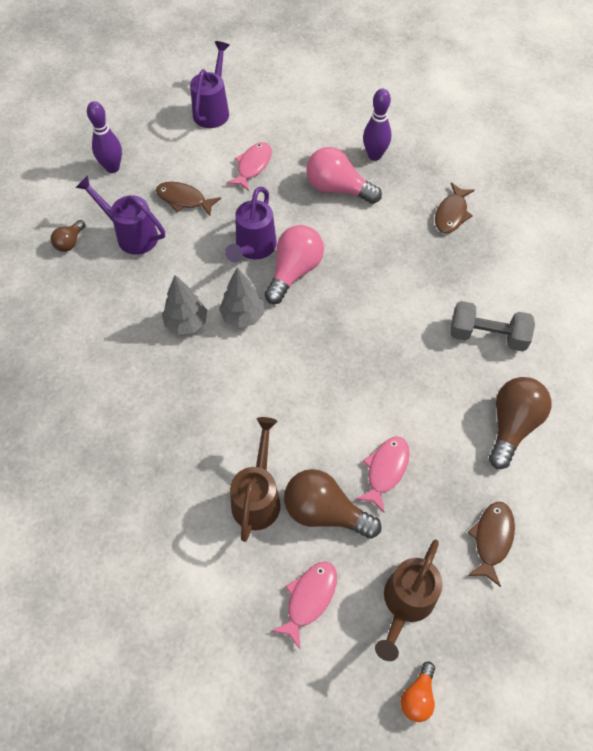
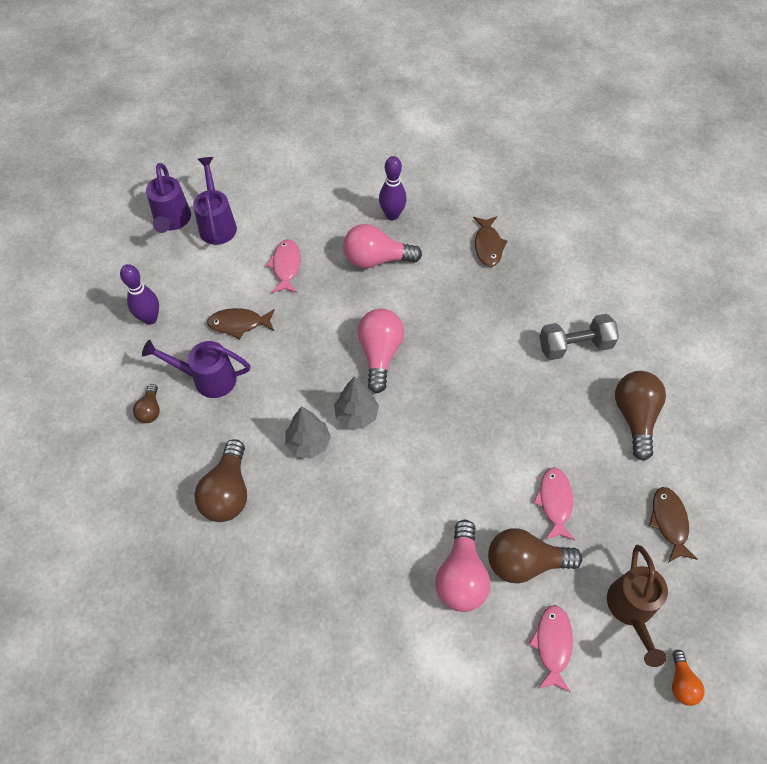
camera: 25 degrees left, 0 degrees up
purple watering can [225,187,277,262] -> purple watering can moved to [146,163,191,233]
brown watering can [230,417,280,542] -> pink light bulb [436,520,490,612]
none -> brown light bulb [194,439,247,522]

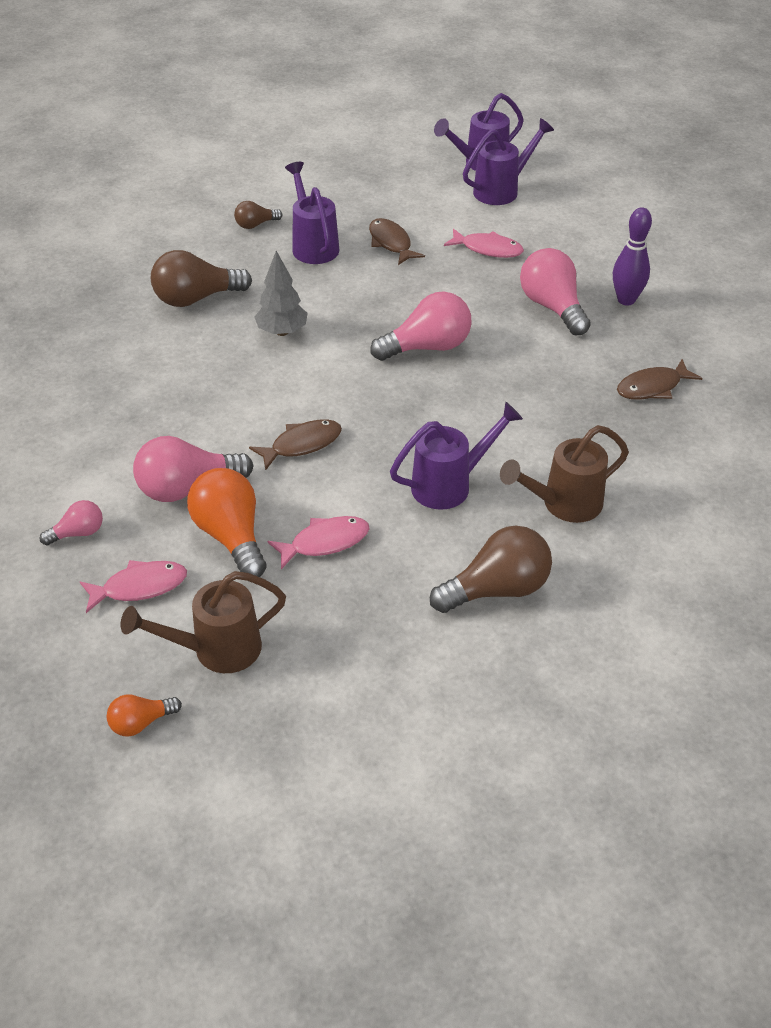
camera: 65 degrees right, 15 degrees down
purple bowling pin [120,264,159,325] -> none
pink fish [266,239,301,293] -> pink fish turned 45 degrees clockwise [444,228,524,258]
grey tree [334,376,379,429] -> none
brown light bulb [488,529,583,584] -> orange light bulb [187,468,267,577]
grey dumbbell [539,314,619,360] -> brown watering can [500,425,629,523]
brown fish [649,487,698,563] -> brown fish moved to [249,419,342,470]
none -> pink light bulb [40,500,103,545]
none -> purple watering can [390,402,523,510]

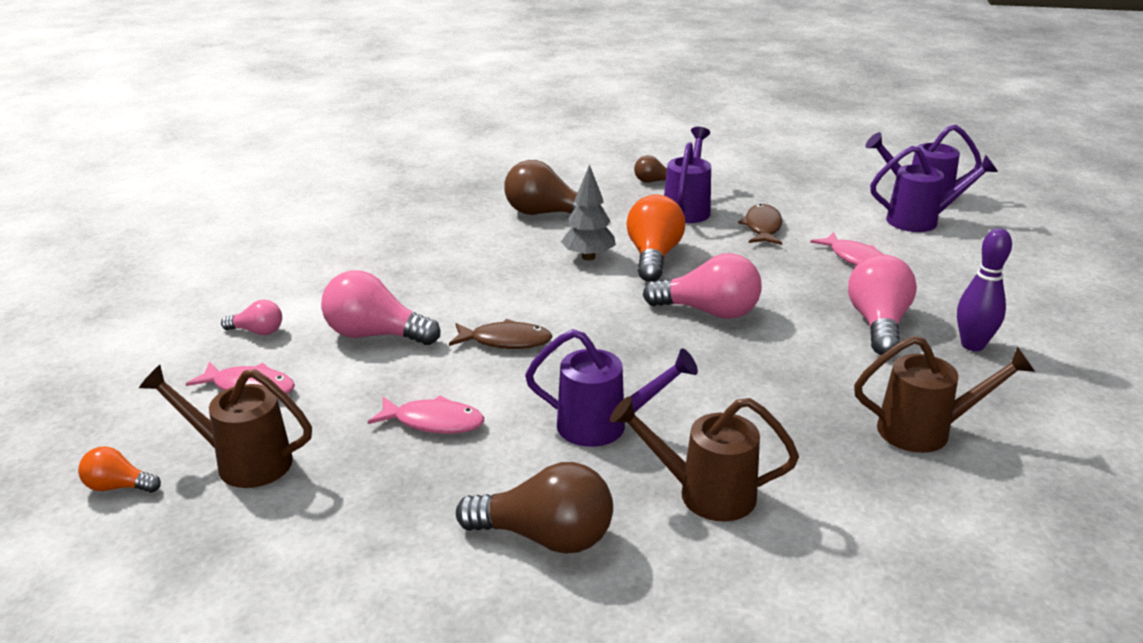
camera: 35 degrees right, 15 degrees down
orange light bulb [187,468,267,577] -> orange light bulb moved to [626,195,685,282]
brown fish [617,359,702,400] -> brown watering can [854,336,1035,453]

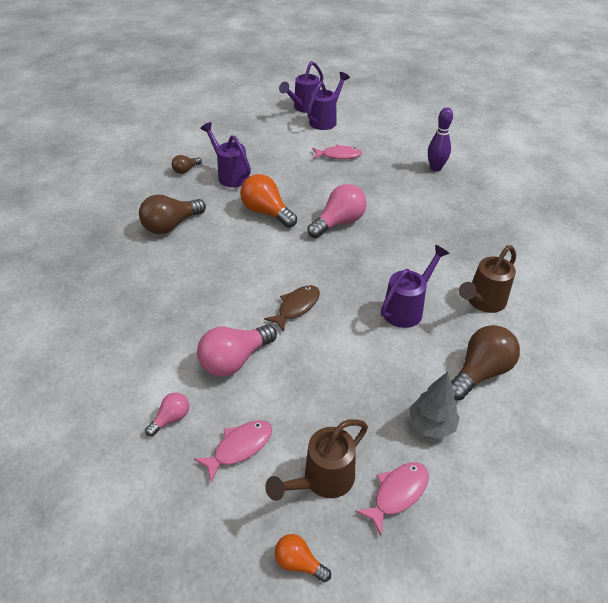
camera: 55 degrees left, 15 degrees up
orange light bulb [78,447,161,493] -> orange light bulb turned 75 degrees clockwise [275,534,331,582]
pink fish [368,395,484,434] -> pink fish moved to [355,462,429,536]
grey tree [561,164,616,261] -> grey tree moved to [409,372,460,439]
brown fish [738,204,782,245] -> none
pink light bulb [848,254,917,355] -> none
brown watering can [854,336,1035,453] -> none

